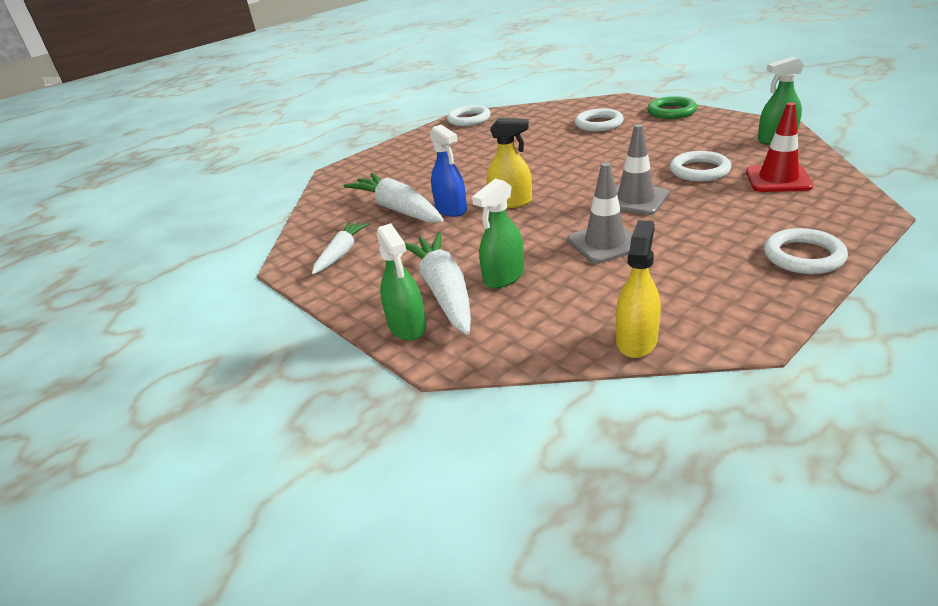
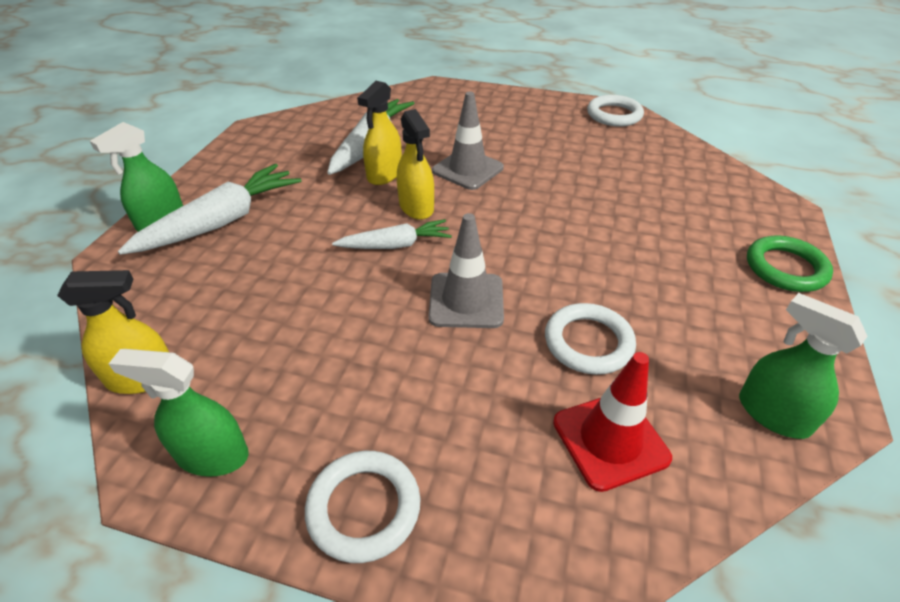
camera: 55 degrees right, 10 degrees up
white carrot [312,222,370,274] -> white carrot moved to [332,219,452,249]
blue spray bottle [430,125,467,217] -> yellow spray bottle [357,81,402,185]
green spray bottle [472,179,524,289] -> green spray bottle moved to [109,349,249,477]
grey traffic cone [567,162,633,264] -> grey traffic cone moved to [432,92,504,190]
white ring [575,108,624,132] -> none

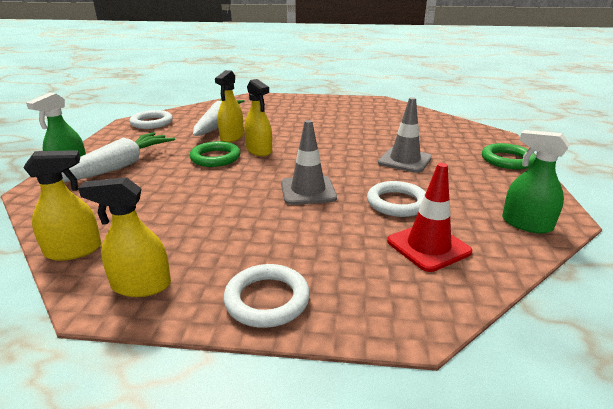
camera: 10 degrees left, 15 degrees down
green spray bottle [109,349,249,477] -> yellow spray bottle [78,177,171,297]
white carrot [332,219,452,249] -> none
grey traffic cone [432,92,504,190] -> grey traffic cone moved to [378,97,432,173]
white ring [587,95,644,127] -> white ring moved to [129,110,173,129]
none -> green ring [189,141,240,167]

